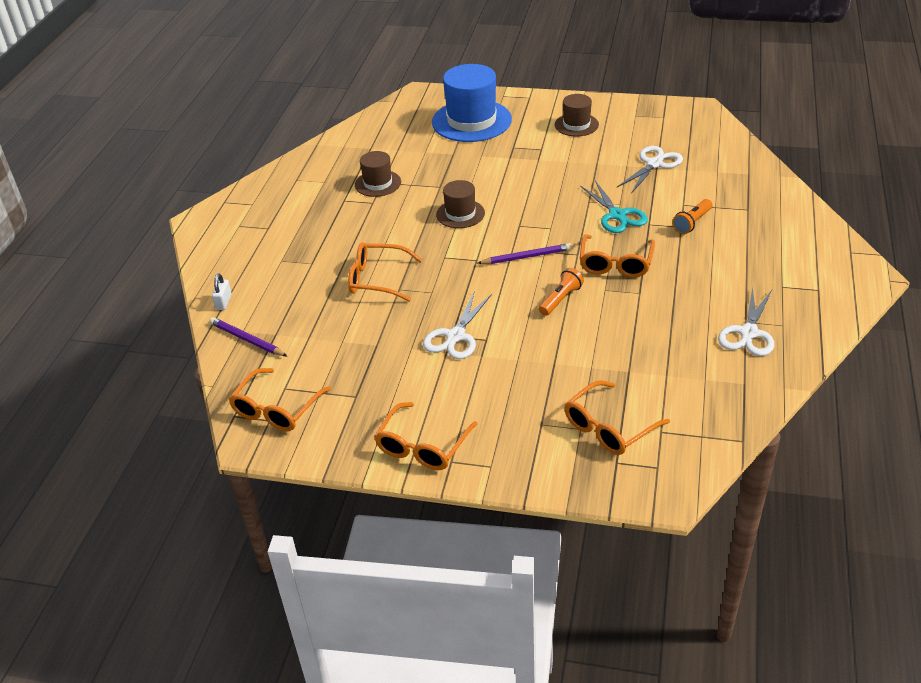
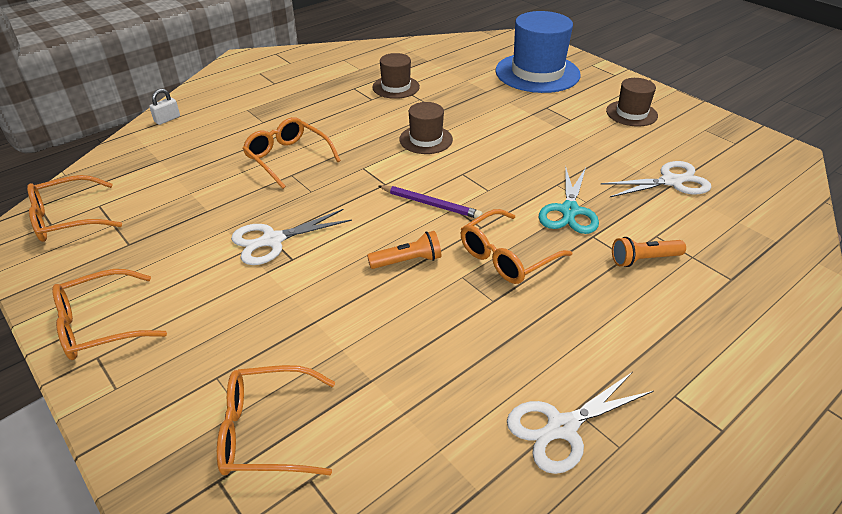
camera: 35 degrees right, 0 degrees up
purple pencil [209,317,287,356] -> none

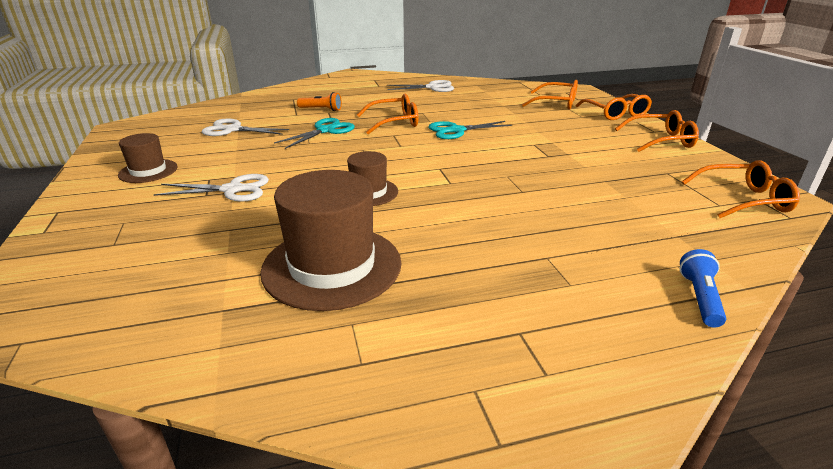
camera: 155 degrees left, 10 degrees down
white padlock [149,89,180,125] -> blue flashlight [680,249,726,327]
white scissors [231,209,352,265] -> white scissors moved to [154,174,269,202]
orange glasses [242,117,341,189] -> orange glasses moved to [576,94,652,120]
orange flashlight [367,231,441,269] -> turquoise scissors [429,121,512,139]
brown hat [372,53,420,99] -> brown hat [260,170,401,311], size x1.85
purple pencil [378,185,483,218] -> none
blue hat [495,11,581,93] -> none

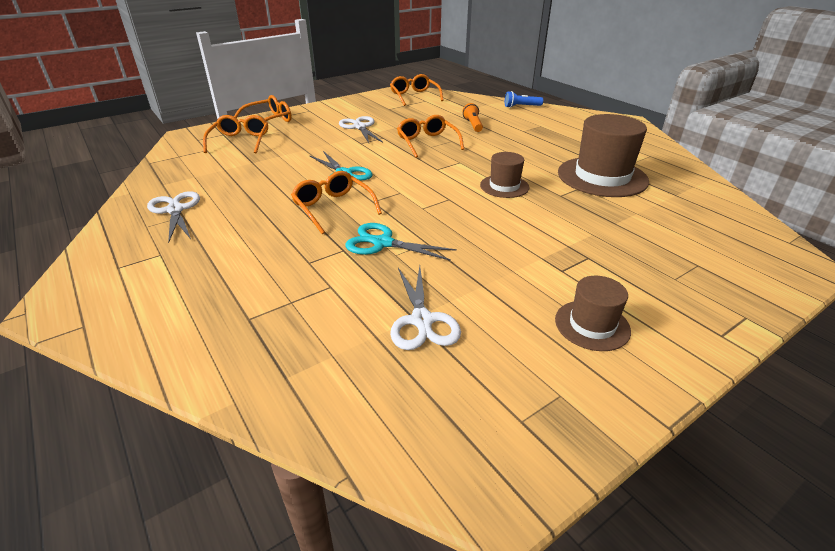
camera: 110 degrees left, 5 degrees up
white scissors [154,174,269,202] -> white scissors moved to [339,116,383,143]
orange flashlight [297,92,342,111] -> orange flashlight moved to [462,103,483,132]
orange glasses [615,110,699,152] -> orange glasses moved to [397,115,464,158]

